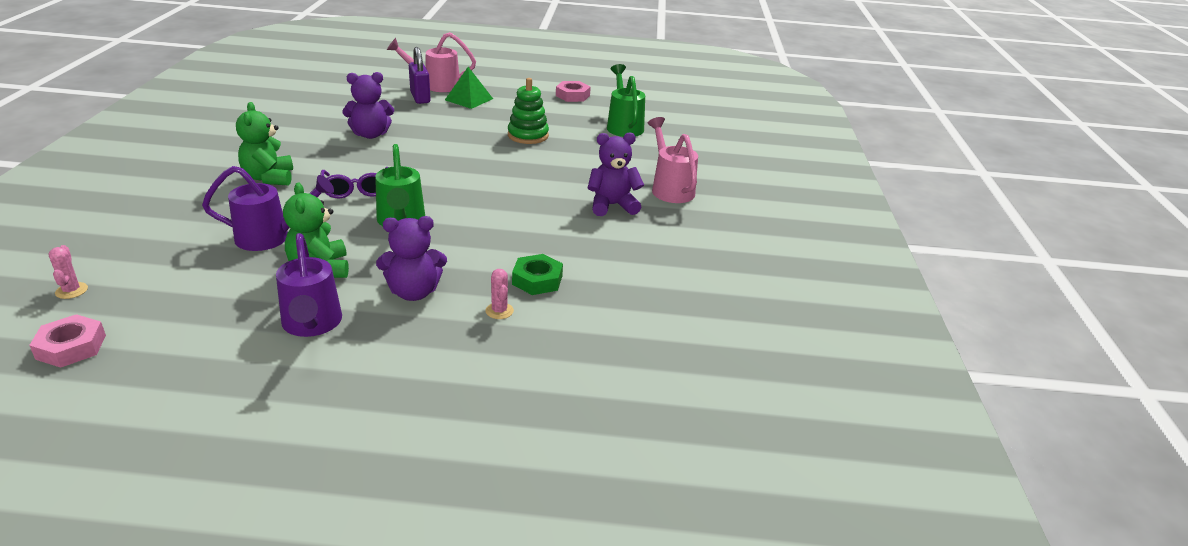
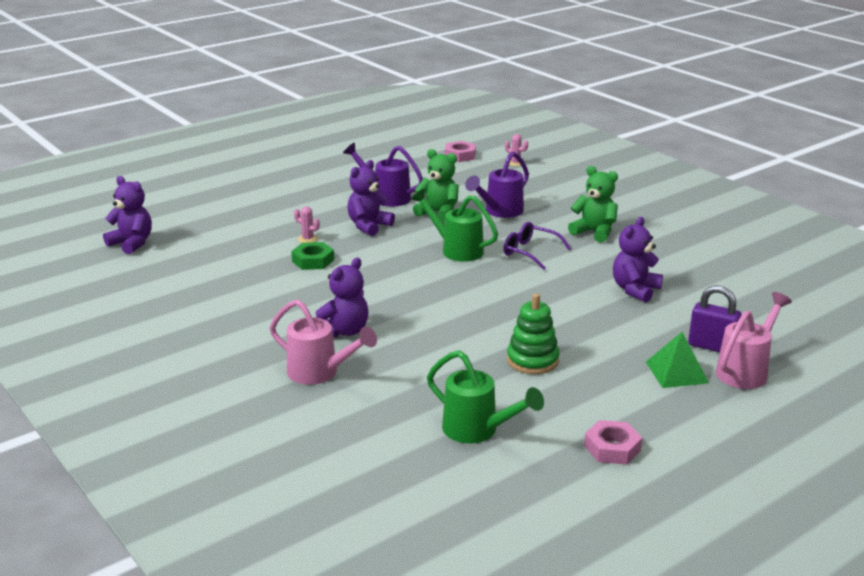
camera: 140 degrees right, 5 degrees down
none -> purple teddy bear [103,176,152,254]

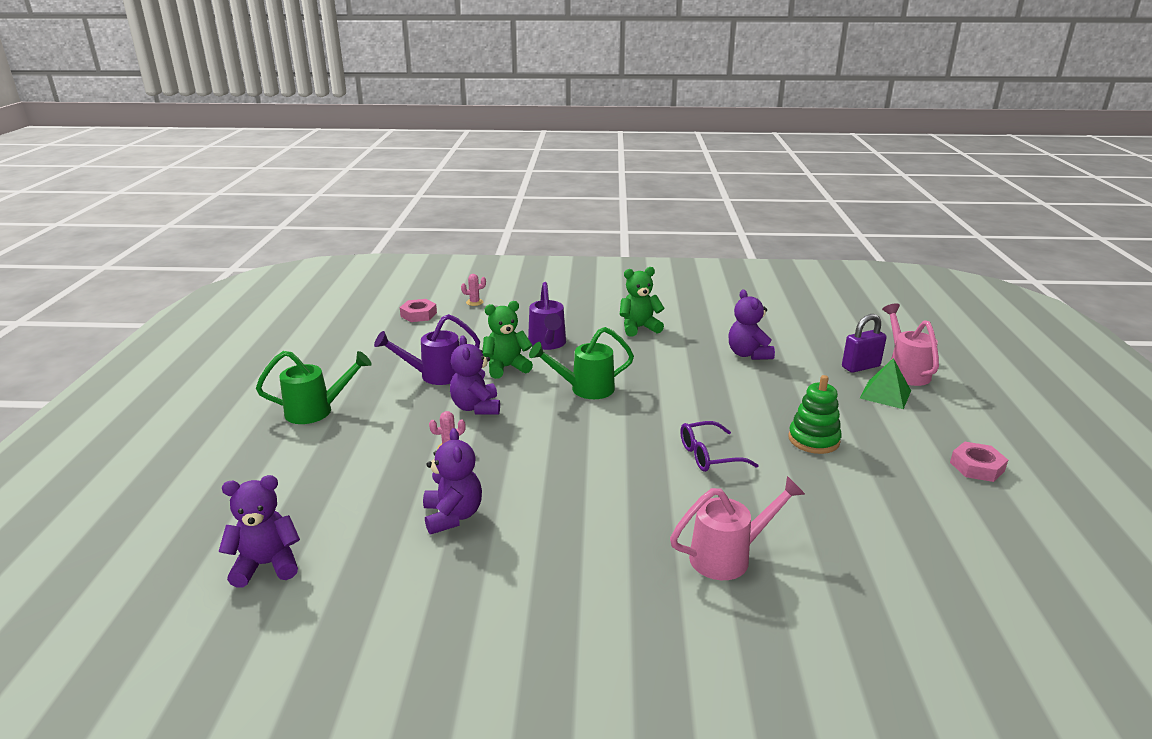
camera: 50 degrees left, 0 degrees up
green nut [291,242,334,270] -> none
purple teddy bear [315,258,368,337] -> purple teddy bear moved to [423,428,482,534]
green watering can [427,350,544,443] -> green watering can moved to [256,351,372,424]
purple glasses [503,222,571,270] -> purple glasses moved to [680,421,759,472]

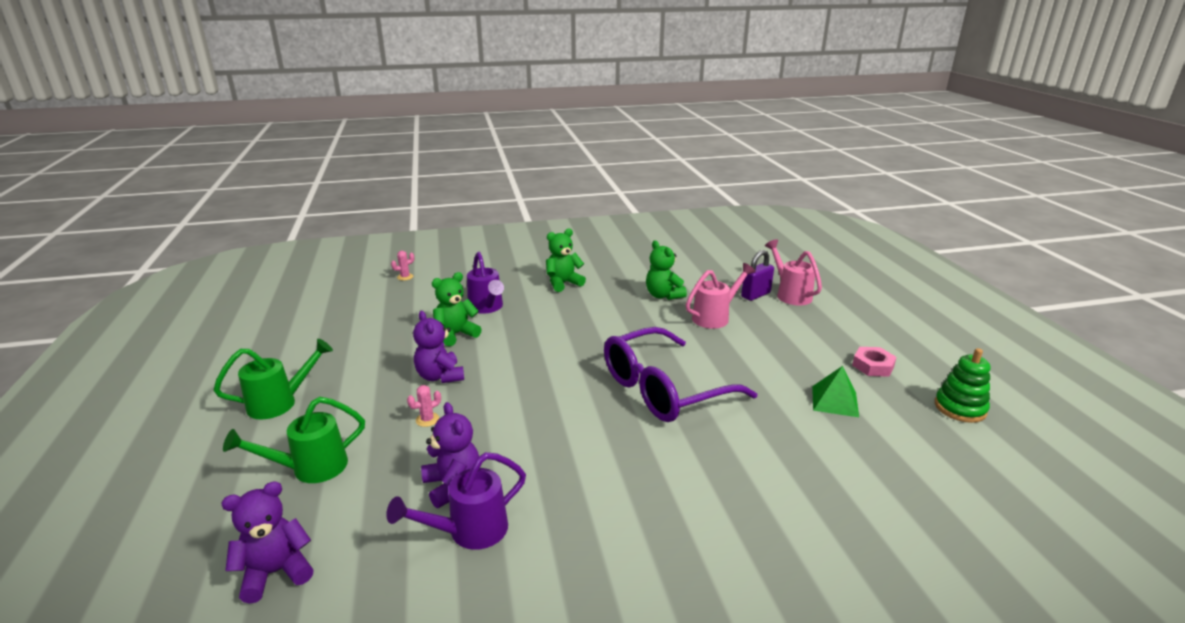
camera: 15 degrees left, 0 degrees up
purple watering can [374,314,480,385] -> purple watering can moved to [386,452,526,550]
pink nut [400,299,437,322] -> none
green watering can [529,327,634,399] -> green watering can moved to [223,397,365,483]
pink watering can [670,476,805,580] -> pink watering can moved to [686,263,756,329]
purple glasses [680,421,759,472] -> purple glasses [604,327,757,422], size x2.09
purple teddy bear [728,289,775,360] -> green teddy bear [646,240,687,300]
green stacking toy [788,375,842,454] -> green stacking toy moved to [935,348,990,423]
green pyramid [860,358,911,409] -> green pyramid moved to [812,366,859,417]

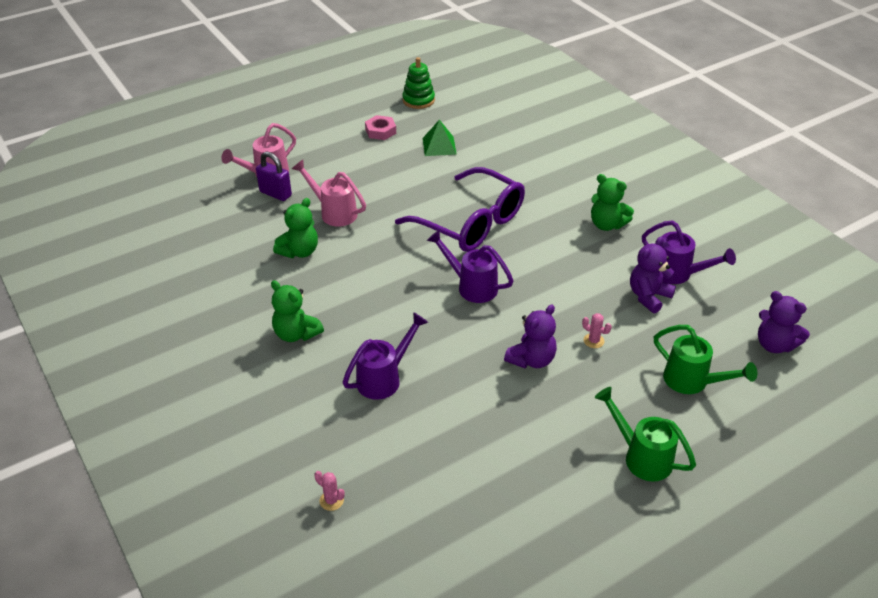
camera: 110 degrees left, 15 degrees up
green teddy bear [432,272,482,347] -> green teddy bear moved to [591,174,634,231]
none -> purple watering can [427,230,513,303]

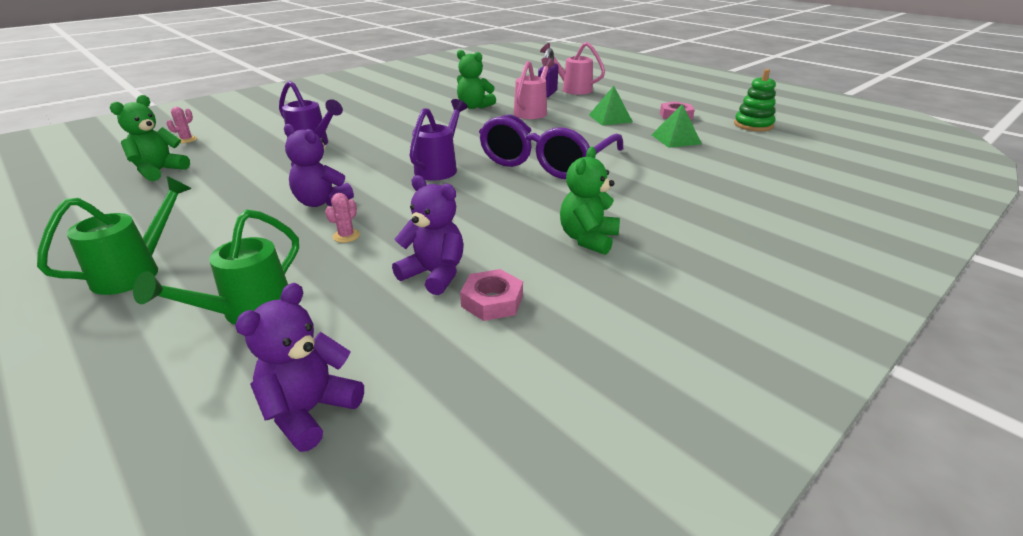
camera: 80 degrees right, 10 degrees down
green teddy bear [271,280,324,342] -> green teddy bear moved to [110,95,190,181]
purple watering can [642,220,736,284] -> pink nut [460,269,523,321]
none -> green pyramid [589,86,633,126]

